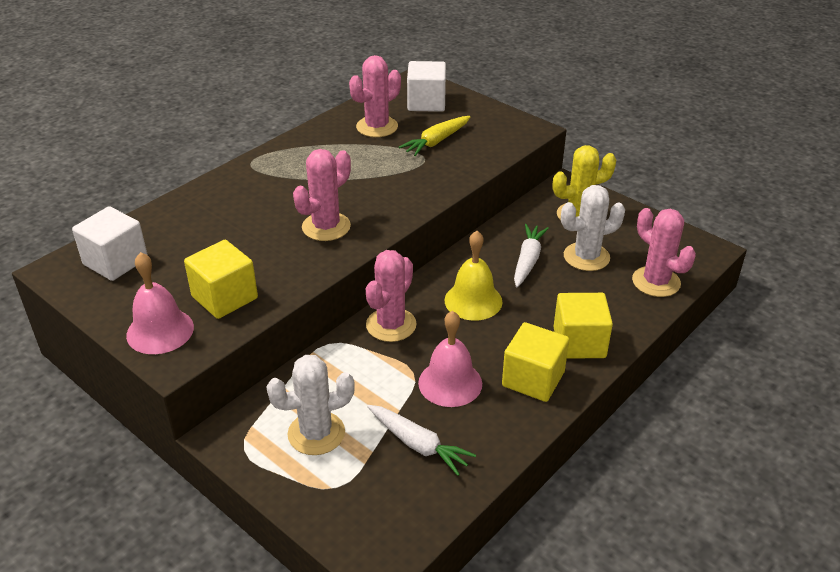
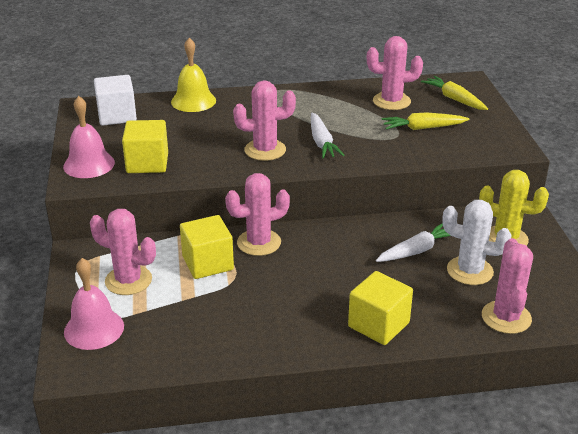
camera: 40 degrees right, 5 degrees down
white cactus [266,355,355,455] -> pink cactus [90,209,156,295]
white carrot [367,405,476,476] -> white carrot moved to [311,112,344,159]
white cube [407,61,446,112] -> yellow carrot [421,76,488,110]
pink bell [418,311,482,407] -> pink bell moved to [64,258,124,350]
yellow bell [444,231,503,321] -> yellow bell moved to [171,38,216,112]
yellow cube [502,322,569,402] -> yellow cube moved to [180,215,234,279]

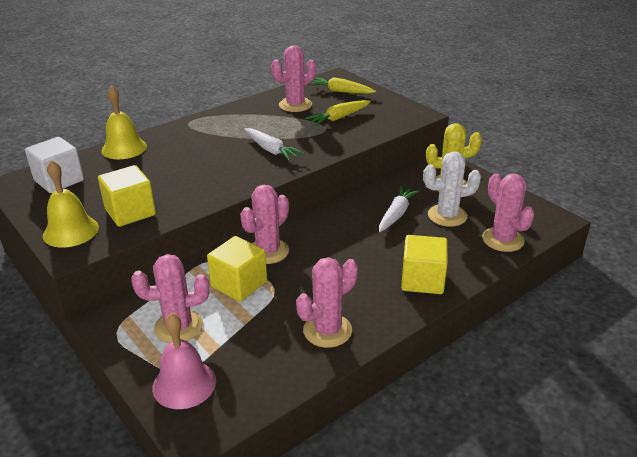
camera: 30 degrees left, 0 degrees up
pink bell [63,96,115,178] -> yellow bell [43,160,99,248]
pink cactus [233,80,296,161] -> pink cactus moved to [296,257,358,348]

